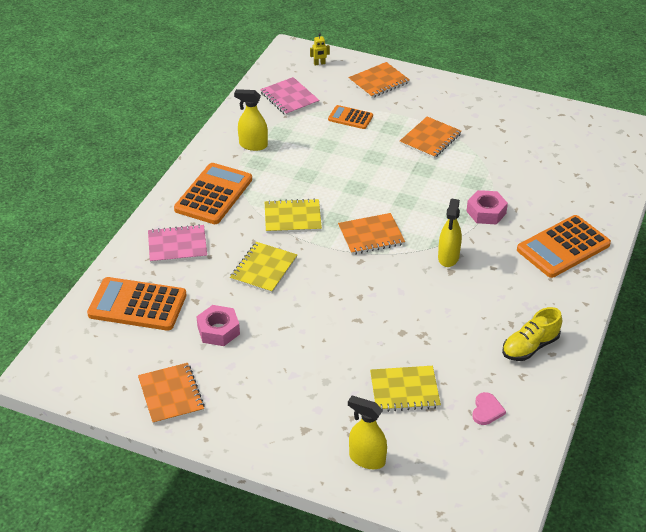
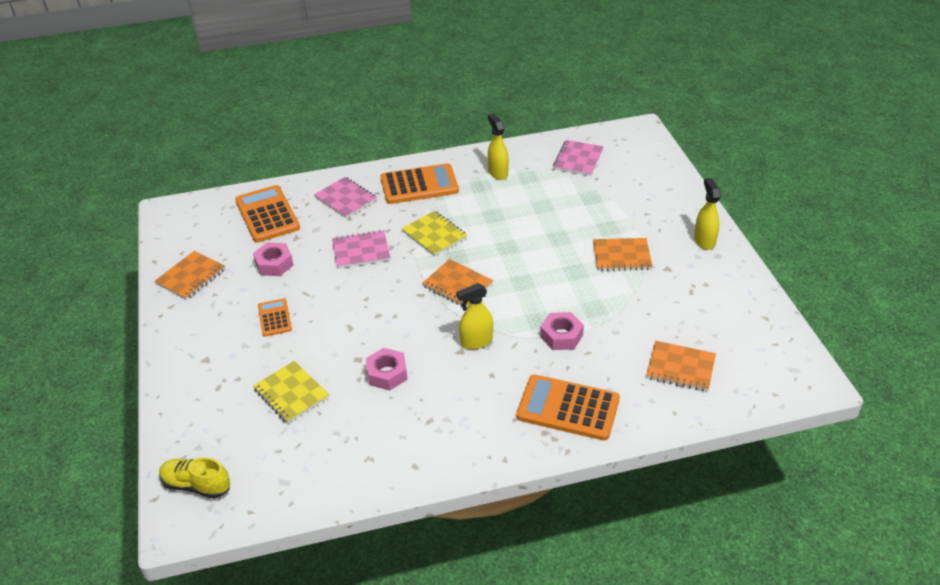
camera: 55 degrees right, 0 degrees up
yellow notebook [230,242,297,293] -> pink notebook [332,230,390,269]
yellow robot [310,33,330,65] -> none
orange calculator [328,105,373,129] -> orange calculator moved to [258,298,292,337]
orange notebook [348,62,410,98] -> orange notebook moved to [646,341,716,391]
yellow spray bottle [348,396,387,469] -> yellow spray bottle moved to [694,178,721,250]
pink heart [472,392,506,425] -> none
yellow shoe [502,307,562,361] -> yellow shoe moved to [159,457,230,499]
none -> pink nut [366,348,408,391]

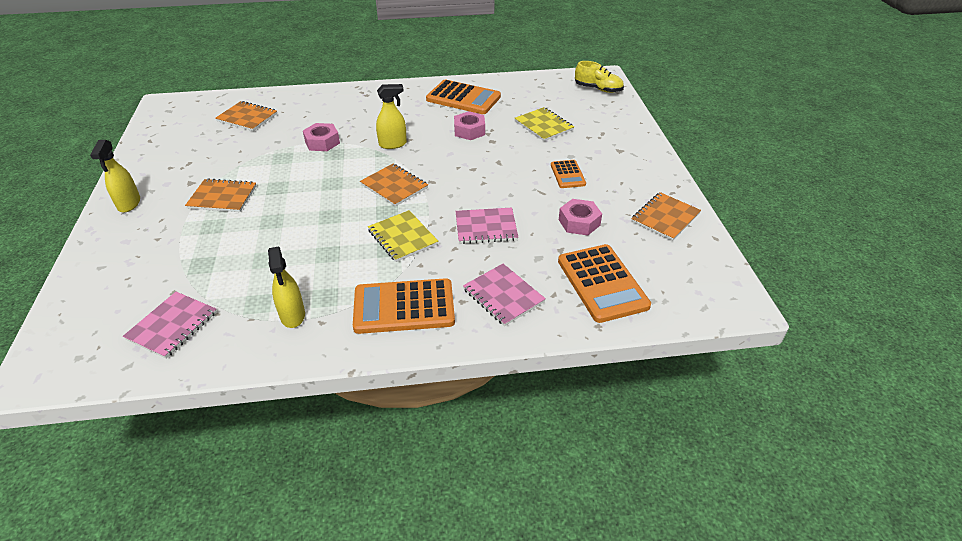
camera: 175 degrees left, 0 degrees up
orange calculator [516,374,620,441] -> orange calculator moved to [426,80,501,114]

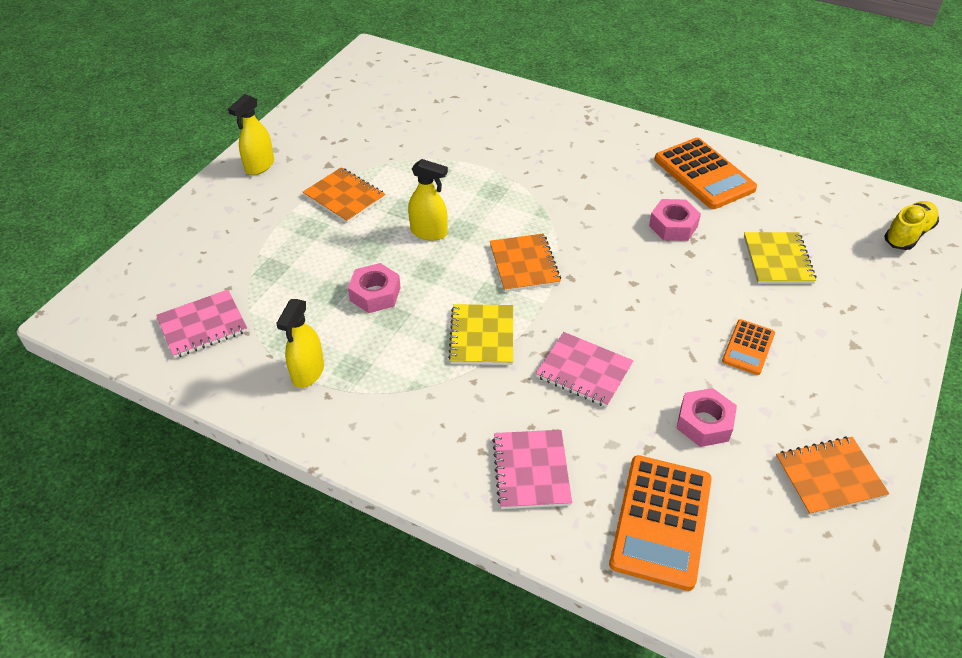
camera: 35 degrees right, 5 degrees up
orange notebook [215,101,277,131] -> none
pink nut [303,123,340,151] -> pink nut moved to [348,263,401,313]
orange calculator [353,278,455,334] -> none
yellow spray bottle [376,84,407,149] -> yellow spray bottle moved to [408,159,448,241]
yellow shoe [575,61,624,93] -> yellow shoe turned 105 degrees counterclockwise [884,201,939,250]

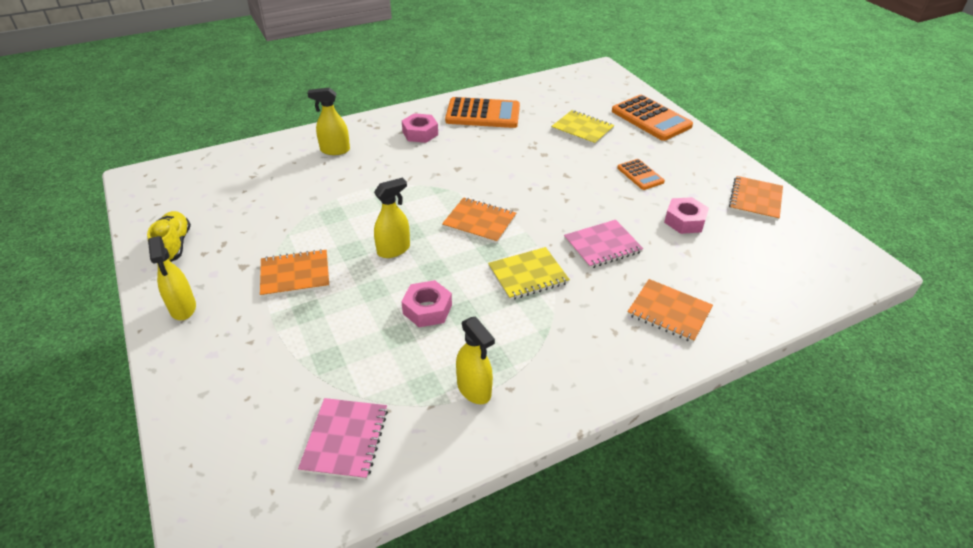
camera: 55 degrees left, 5 degrees down
yellow notebook [448,304,513,365] -> yellow notebook turned 60 degrees counterclockwise [488,247,570,300]
pink notebook [492,430,572,509] -> orange notebook [627,279,713,343]
orange calculator [609,455,712,591] -> orange calculator moved to [612,95,693,141]
pink nut [649,199,701,241] -> pink nut moved to [402,113,438,143]
yellow shoe [884,201,939,250] -> yellow shoe moved to [147,211,191,262]
none -> yellow spray bottle [308,87,350,155]

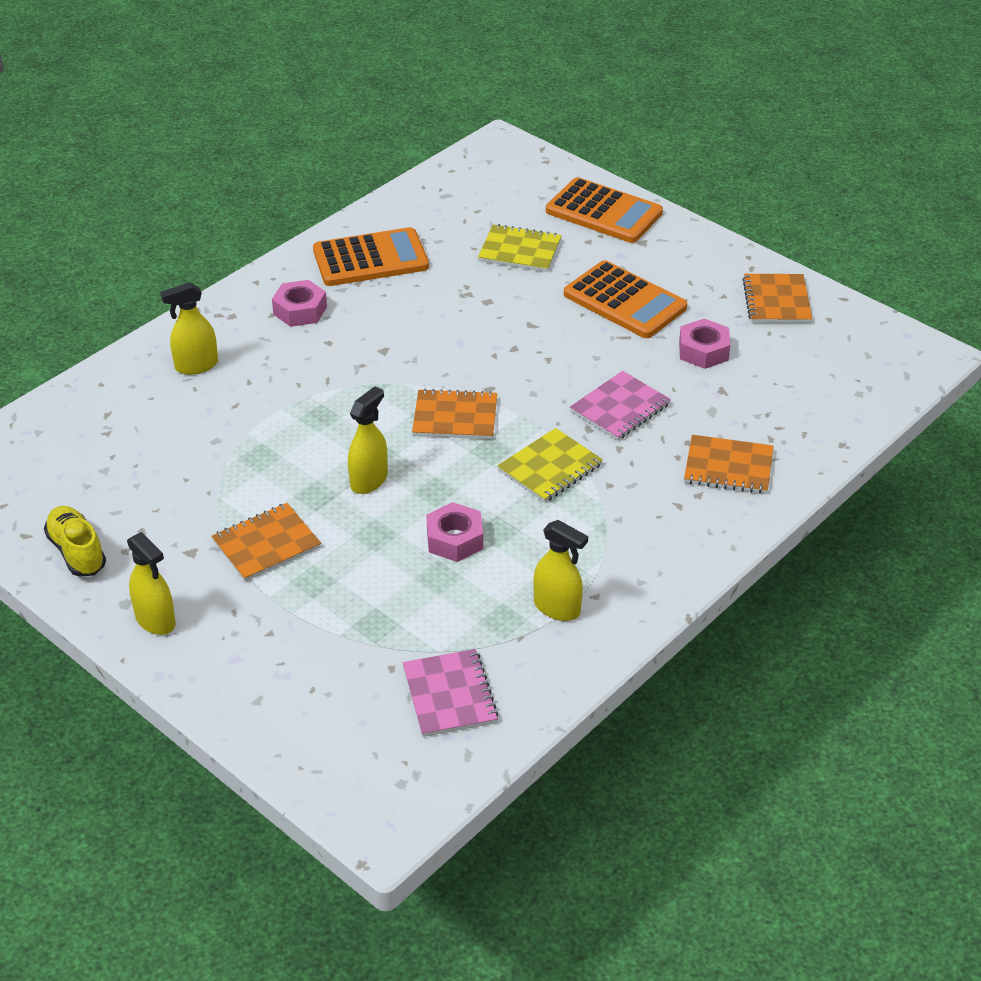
camera: 20 degrees left, 0 degrees up
orange calculator [617,159,665,190] -> orange calculator [564,260,687,338], size x1.83

